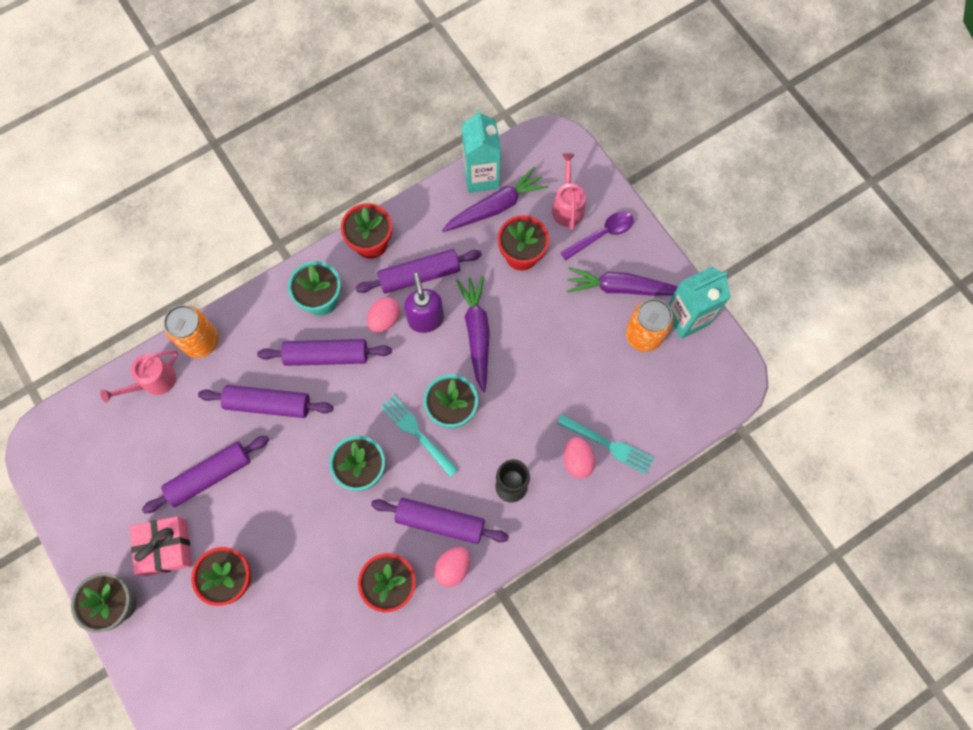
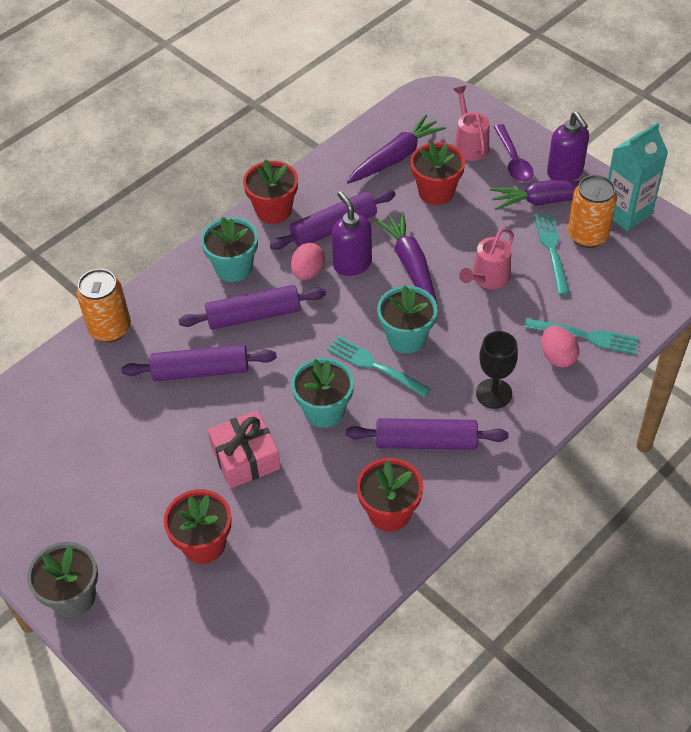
camera: 10 degrees left, 20 degrees down
pink watering can [100,350,178,403] -> pink watering can moved to [459,228,514,289]
pink gift [130,516,192,576] -> pink gift moved to [208,410,281,488]
purple rolling pin [142,436,269,514] -> none
pink egg [434,547,470,587] -> none
turquoise carton [462,109,501,193] -> none
purple spoon [560,212,634,260] -> purple spoon turned 120 degrees clockwise [494,124,534,182]
none -> turquoise fork [534,213,570,295]
none -> purple soap dispenser [547,112,589,181]

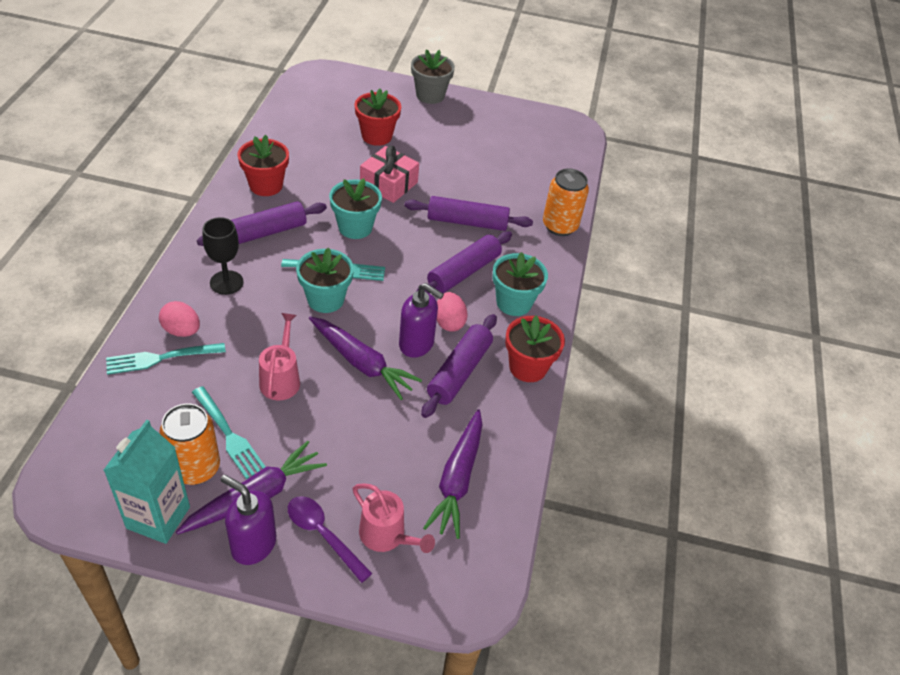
camera: 140 degrees right, 5 degrees down
purple rolling pin [121,344,277,381] -> purple rolling pin turned 45 degrees clockwise [404,196,533,231]
red flower pot [410,142,465,205] -> none

